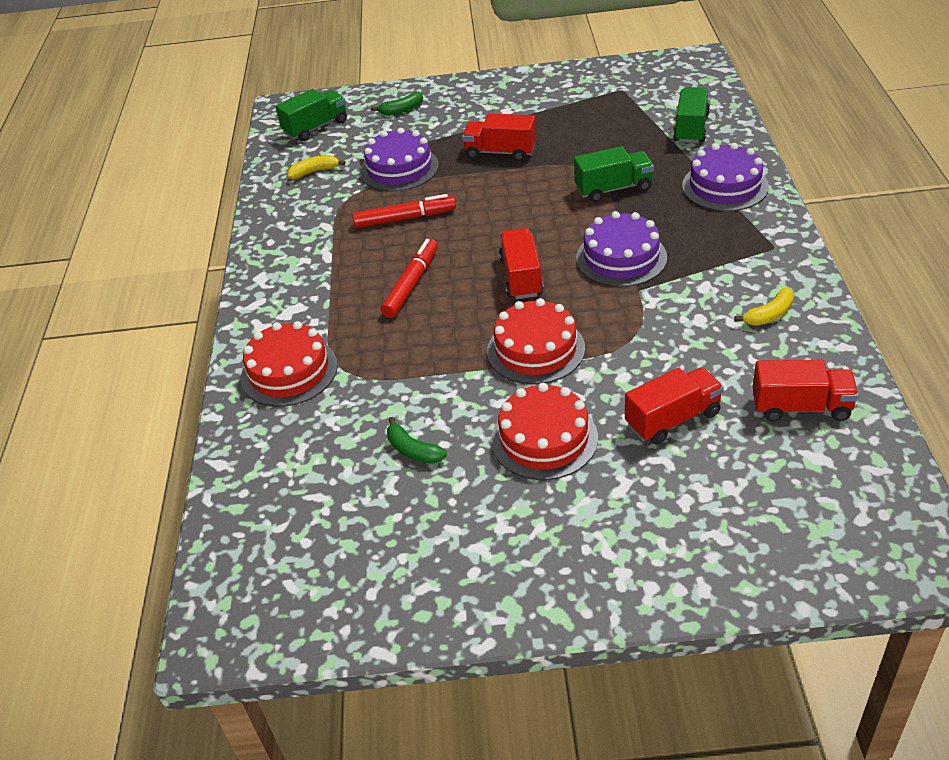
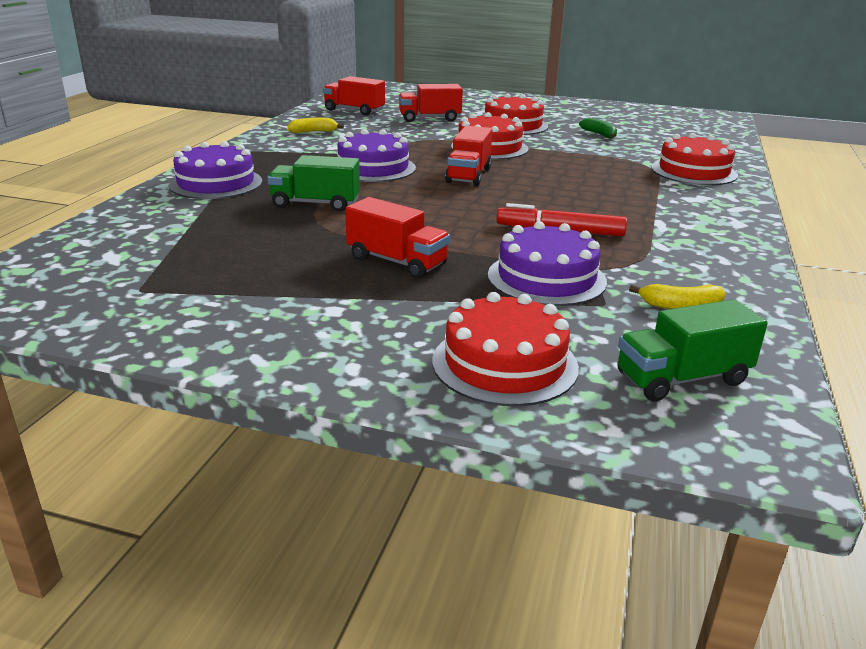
camera: 165 degrees left, 15 degrees down
green banana [371,92,423,115] -> red cake [433,292,579,406]
red marker [381,239,438,318] -> none
green truck [673,87,710,143] -> none

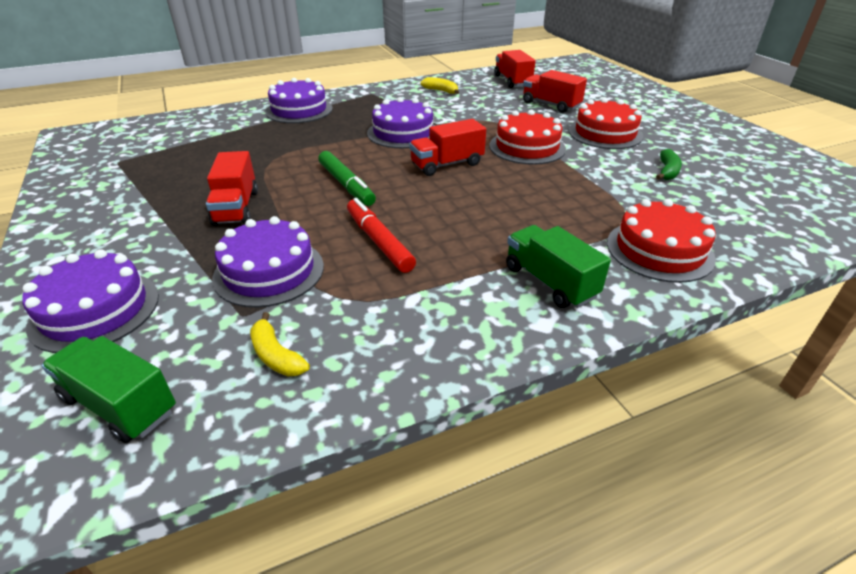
camera: 50 degrees right, 10 degrees up
green truck [267,155,360,211] -> green truck moved to [506,225,611,308]
red cake [433,292,579,406] -> purple cake [22,249,159,353]
none -> green marker [318,151,376,206]

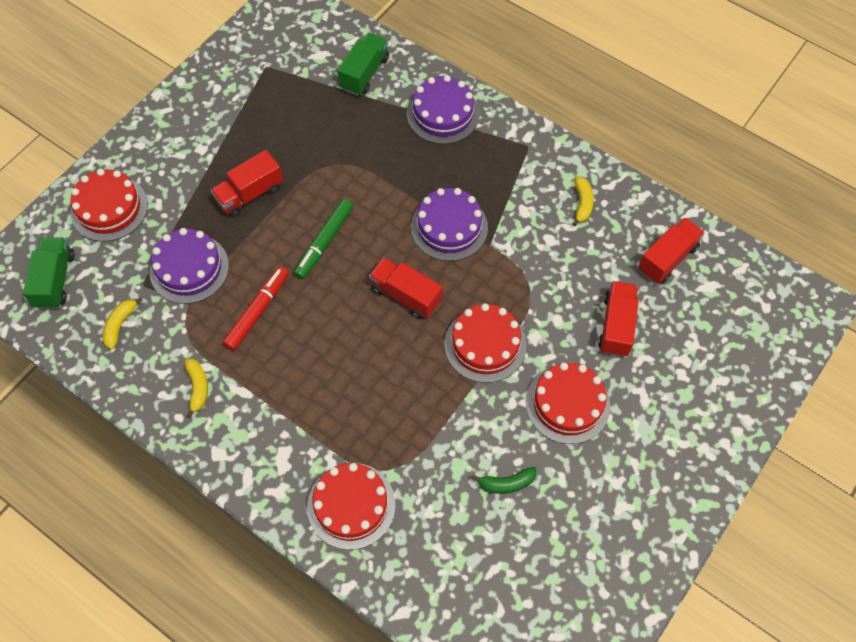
camera: 60 degrees right, 25 degrees up
purple cake [22,249,159,353] -> red cake [70,169,148,242]
green truck [506,225,611,308] -> green truck moved to [338,33,389,96]
none -> yellow banana [185,359,208,418]

